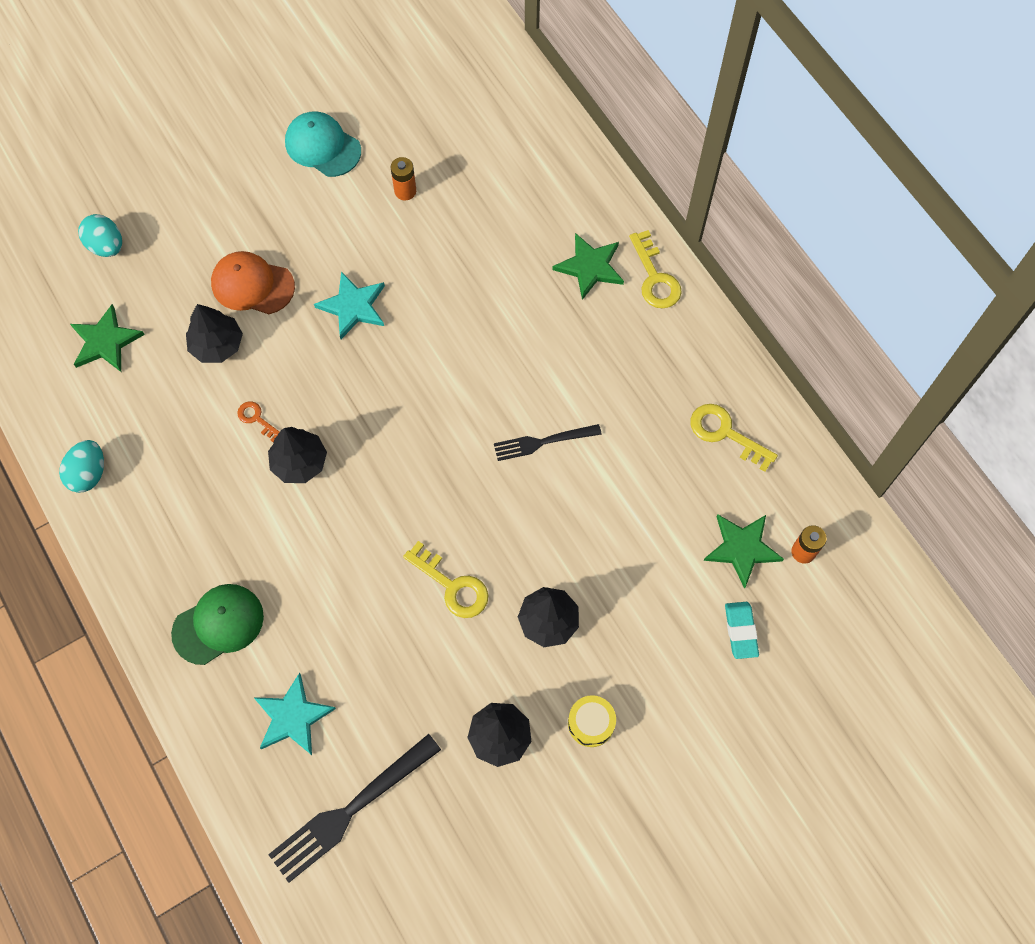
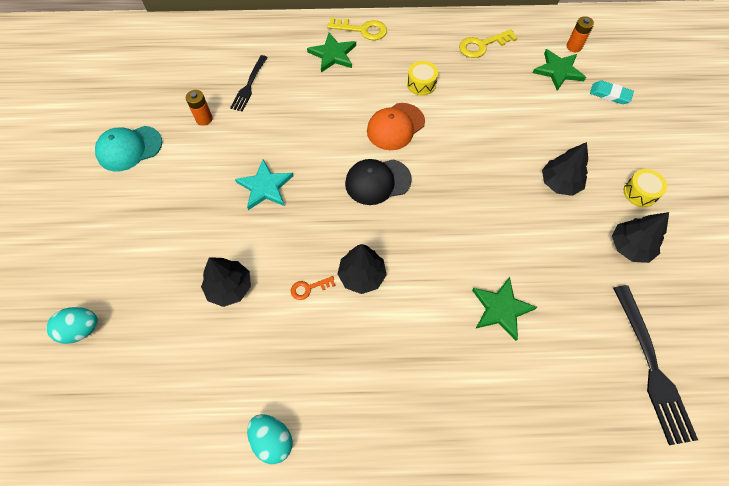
camera: 60 degrees left, 5 degrees down
green star [70,304,145,372] -> green star moved to [472,277,537,341]
green cap [171,584,264,665] -> none
orange cap [211,251,295,314] -> orange cap moved to [367,103,425,150]
turquoise star [253,673,336,755] -> none
yellow key [403,541,488,618] -> none
black fork [494,424,602,461] -> black fork moved to [230,55,268,112]
none -> black cap [345,159,412,205]
none -> yellow drum [407,61,438,96]

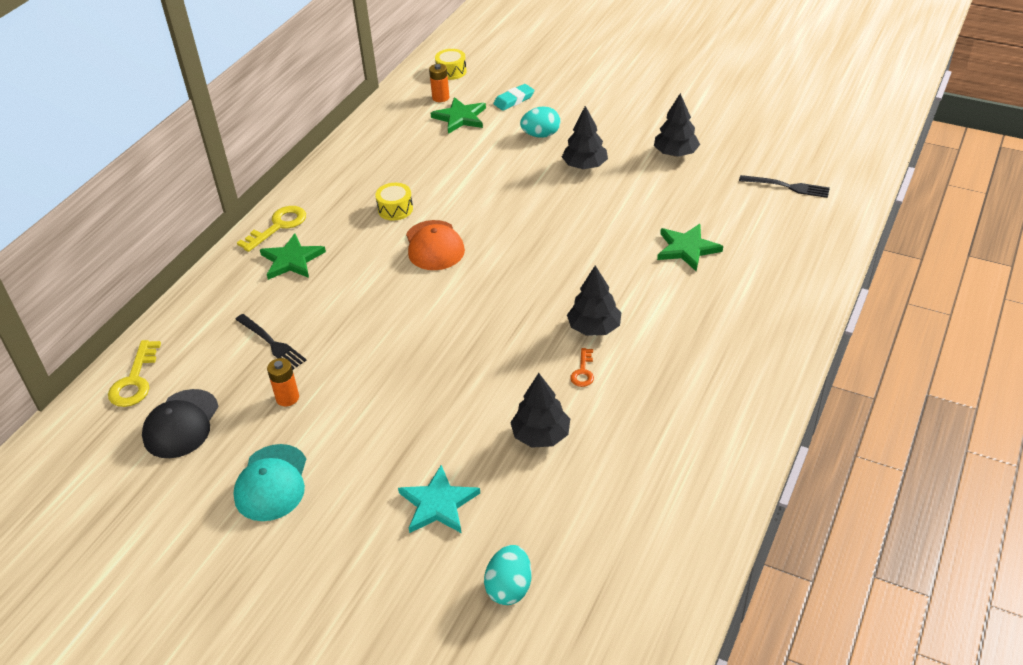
camera: 60 degrees left, 20 degrees down
turquoise star [235,160,293,210] -> turquoise star moved to [398,465,480,533]
turquoise egg [247,414,293,464] -> turquoise egg moved to [520,106,560,138]
black cap [345,159,412,205] -> black cap moved to [142,389,219,458]
yellow key [459,29,517,58] -> yellow key moved to [108,340,161,407]
black fork [613,285,698,445] -> black fork [739,175,830,198], size x0.61
yellow drum [624,169,667,207] -> yellow drum moved to [435,49,467,80]

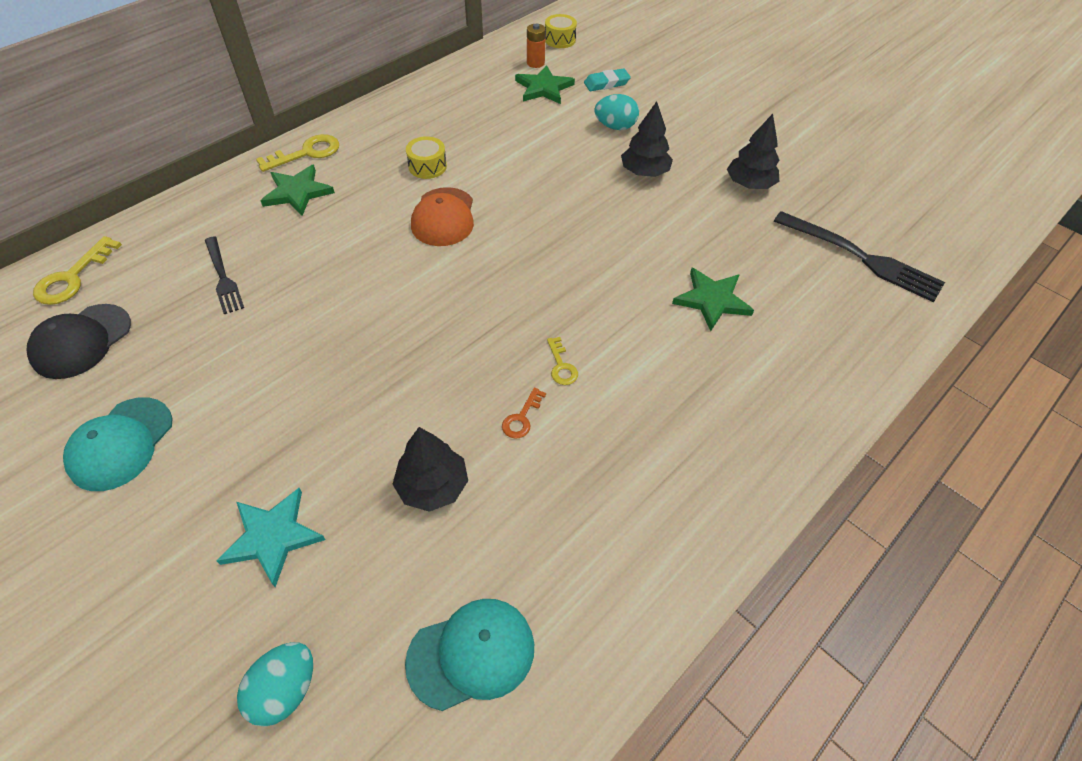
camera: 15 degrees right, 10 degrees up
orange battery [267,358,299,406] -> none
black tree [567,265,622,336] -> yellow key [547,337,578,385]
black fork [739,175,830,198] -> black fork [774,211,945,302], size x1.63
none -> turquoise cap [405,599,534,711]

